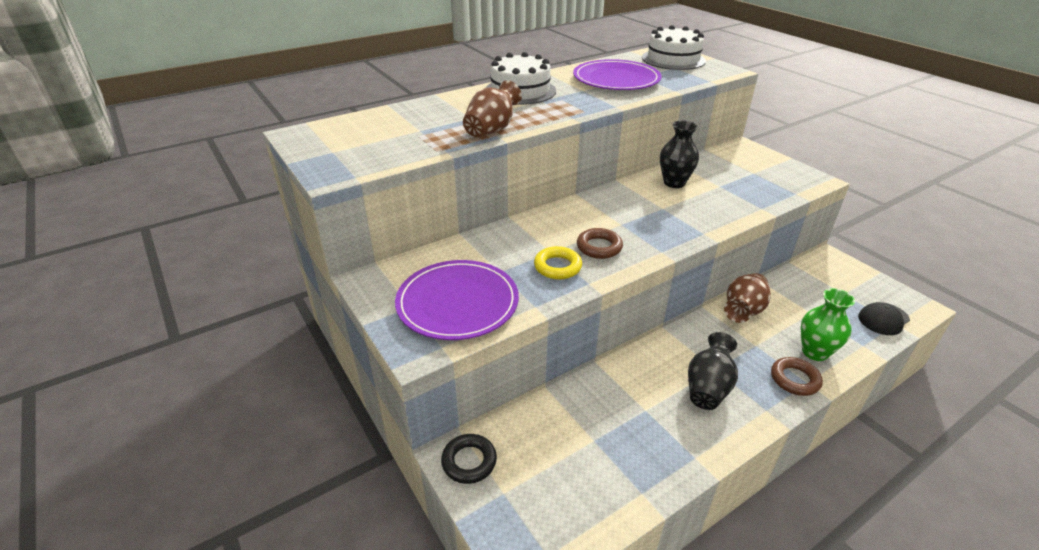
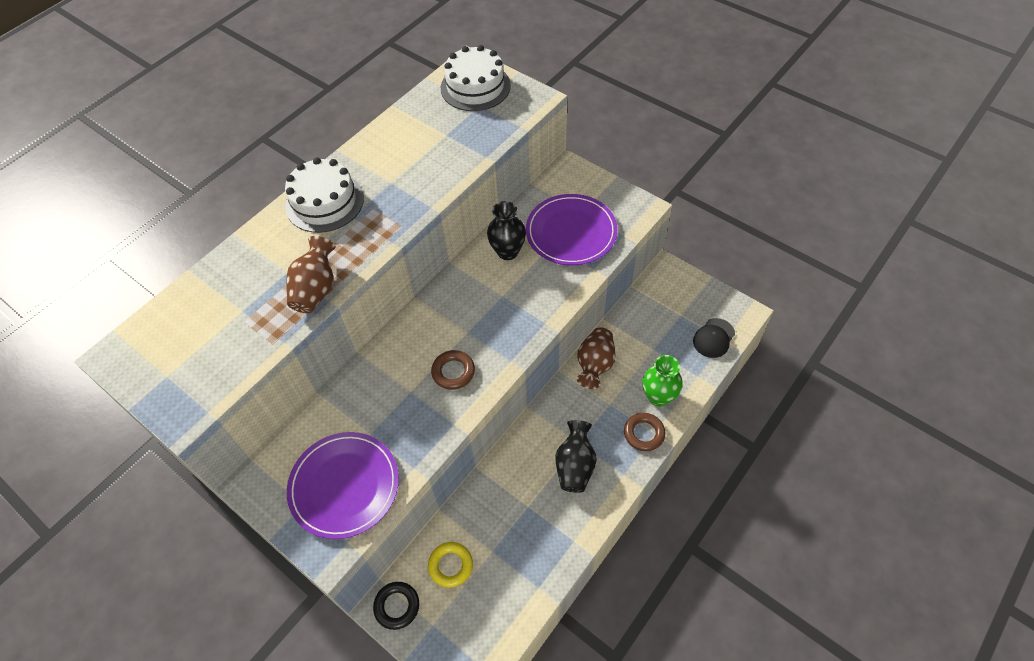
camera: 15 degrees left, 20 degrees up
yellow ring [534,246,582,280] -> yellow ring moved to [428,542,473,588]
purple plate [573,59,661,90] -> purple plate moved to [526,194,618,265]

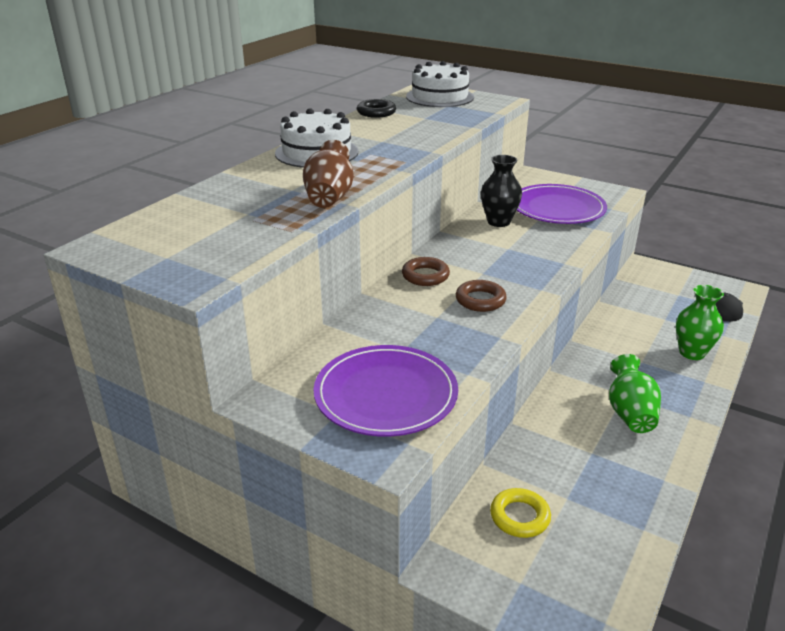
camera: 10 degrees left, 25 degrees down
black ring [373,582,419,630] -> black ring moved to [357,99,396,118]
black vase [556,420,597,493] -> green vase [609,354,661,433]
brown vase [577,327,616,389] -> none
brown ring [624,413,665,451] -> brown ring moved to [402,257,450,286]

